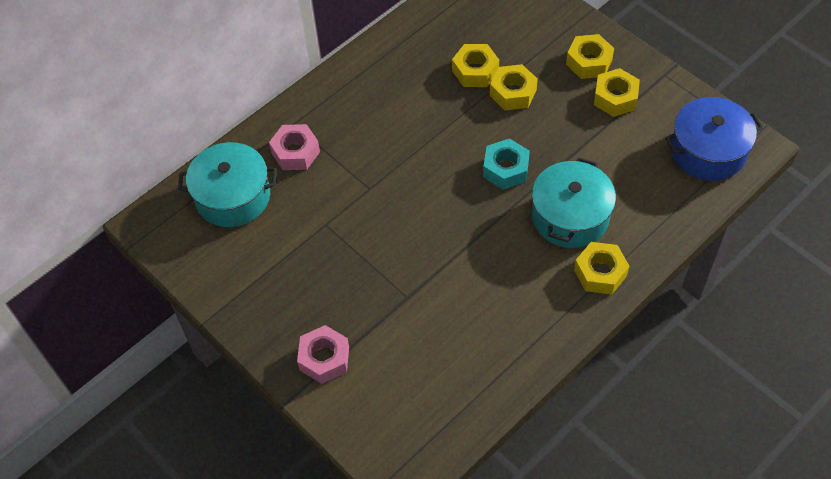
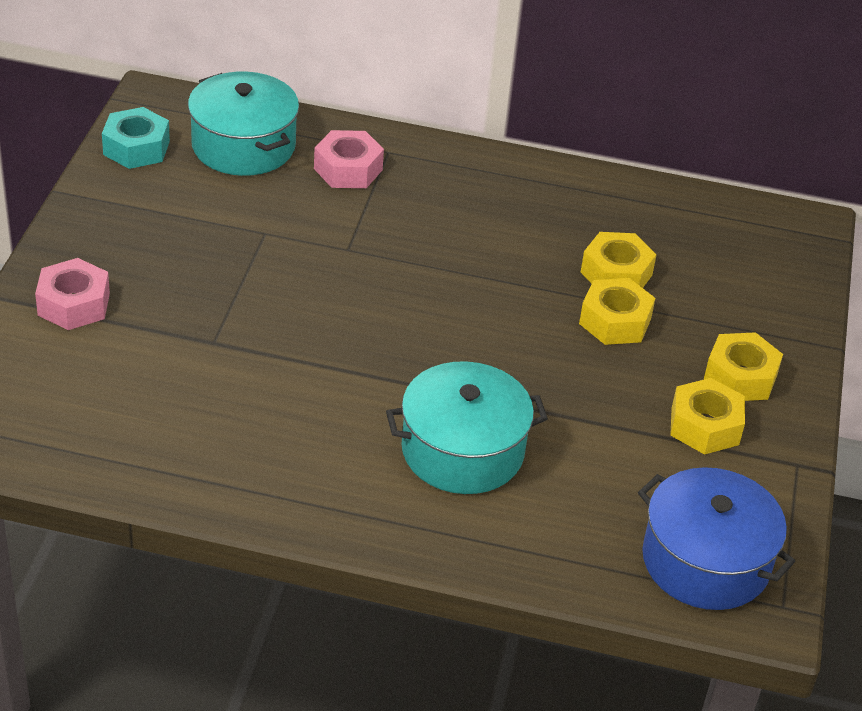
camera: 50 degrees right, 15 degrees down
turquoise nut [483,138,530,190] -> turquoise nut moved to [102,107,170,169]
yellow nut [574,242,629,294] -> none

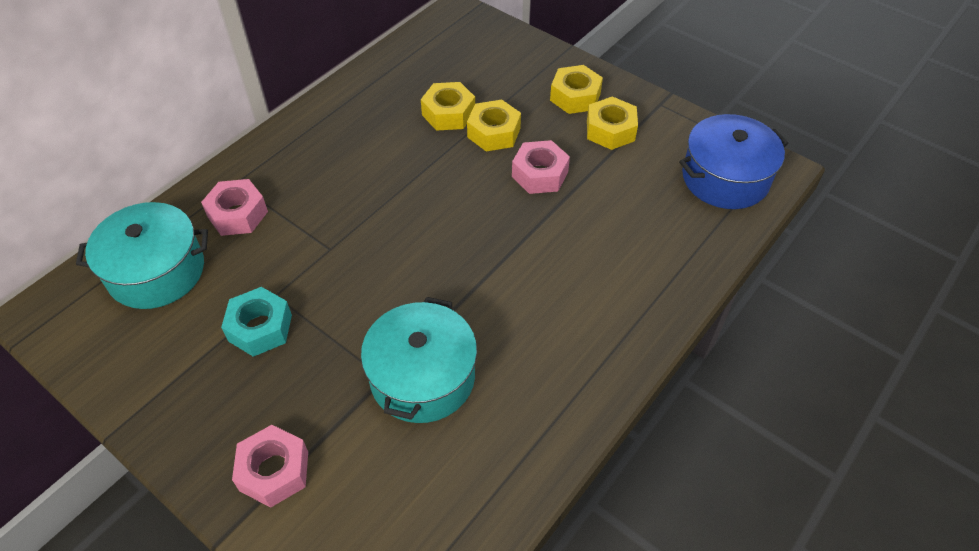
camera: 60 degrees left, 10 degrees up
turquoise nut [102,107,170,169] -> turquoise nut moved to [221,287,292,357]
turquoise pot [386,361,548,494] -> turquoise pot moved to [361,297,477,423]
none -> pink nut [512,140,570,194]

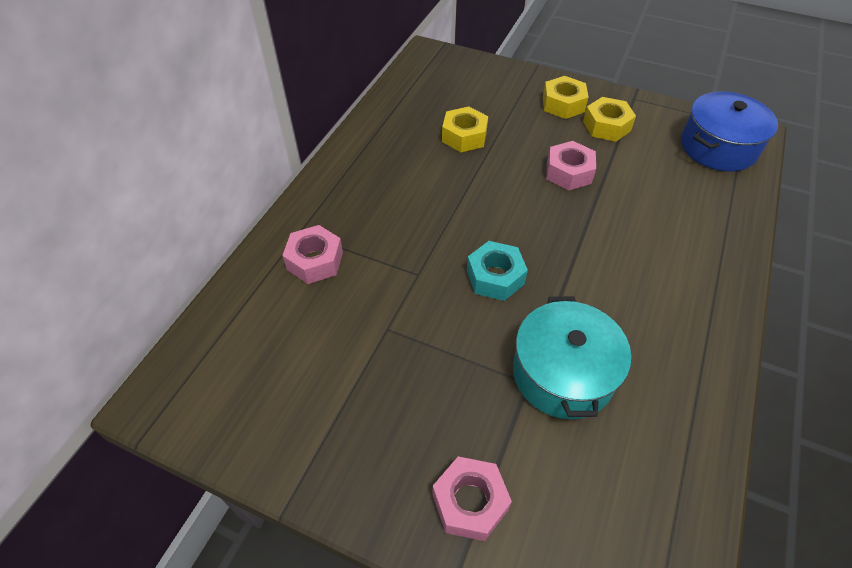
camera: 15 degrees left, 0 degrees up
turquoise pot [76,202,208,309] -> none
turquoise nut [221,287,292,357] -> turquoise nut moved to [467,241,528,301]
yellow nut [467,99,521,152] -> none

